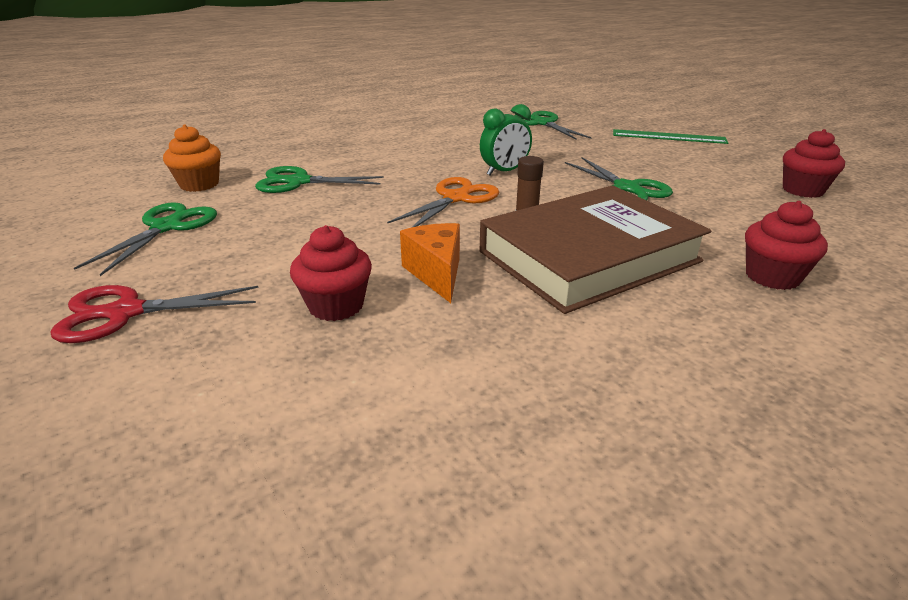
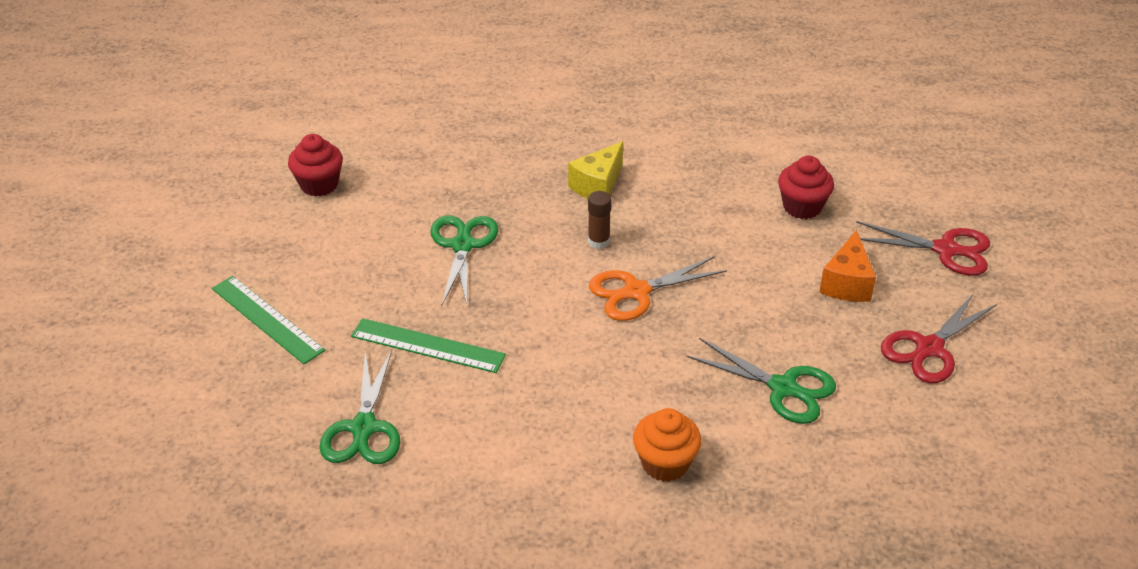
camera: 150 degrees left, 10 degrees up
green scissors [74,202,217,276] -> red scissors [881,292,997,383]
orange cupcake [163,125,221,192] -> orange cupcake moved to [633,408,701,482]
orange cheese [400,223,460,303] -> orange cheese moved to [819,230,876,302]
green clock [480,104,532,175] -> none
brown book [480,185,711,314] -> yellow cheese [568,141,623,199]
red cupcake [745,201,828,290] -> none
none -> green ruler [351,318,506,373]

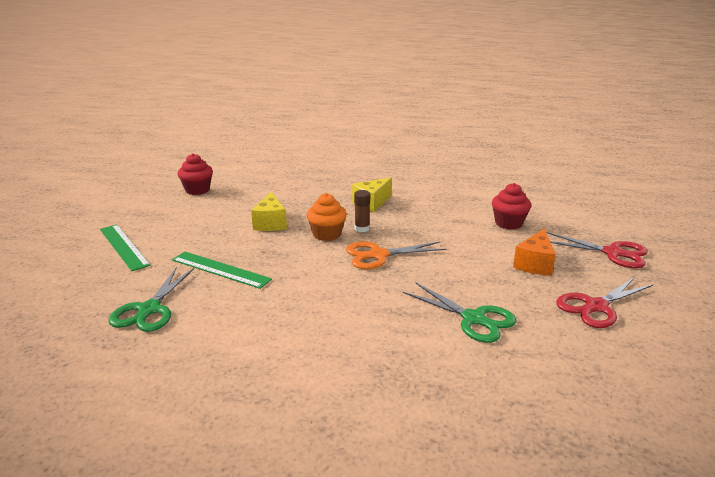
camera: 10 degrees right, 15 degrees down
green scissors [430,215,498,308] -> yellow cheese [251,192,287,231]
orange cupcake [633,408,701,482] -> orange cupcake moved to [306,193,347,241]

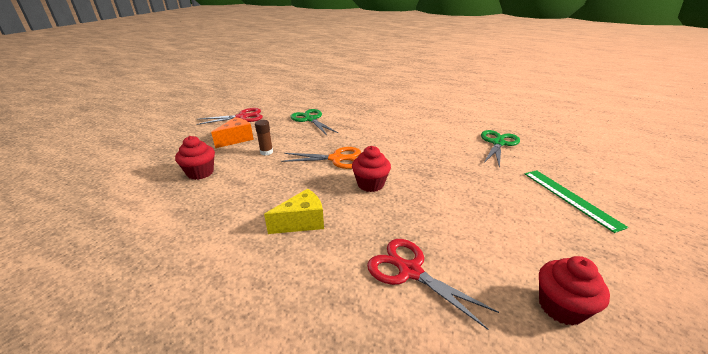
camera: 165 degrees left, 5 degrees up
green ruler [172,252,272,289] -> none
yellow cheese [251,192,287,231] -> none
orange cupcake [306,193,347,241] -> red cupcake [352,146,391,192]
brown glue stick [354,190,370,232] -> brown glue stick moved to [255,120,273,155]
red scissors [546,232,648,268] -> red scissors moved to [367,239,499,330]

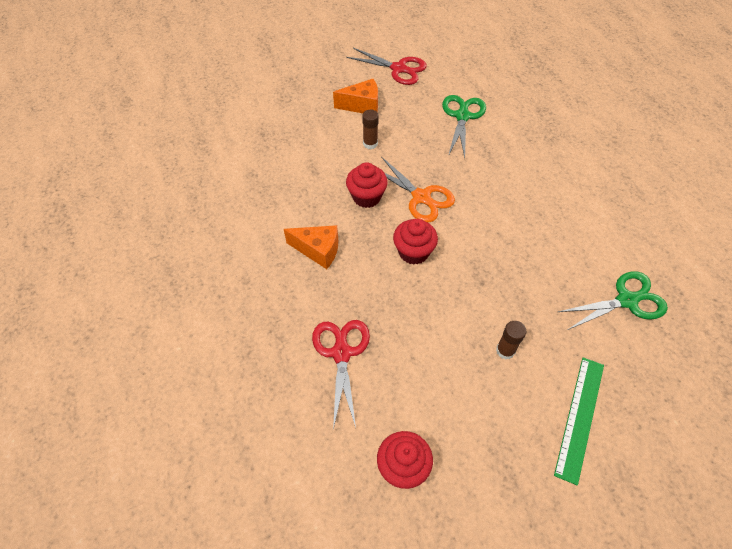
camera: 45 degrees right, 25 degrees up
red cupcake [175,136,215,180] -> red cupcake moved to [346,162,388,208]
yellow cheese [264,189,324,234] -> orange cheese [284,225,338,269]
none -> brown glue stick [496,321,526,359]

